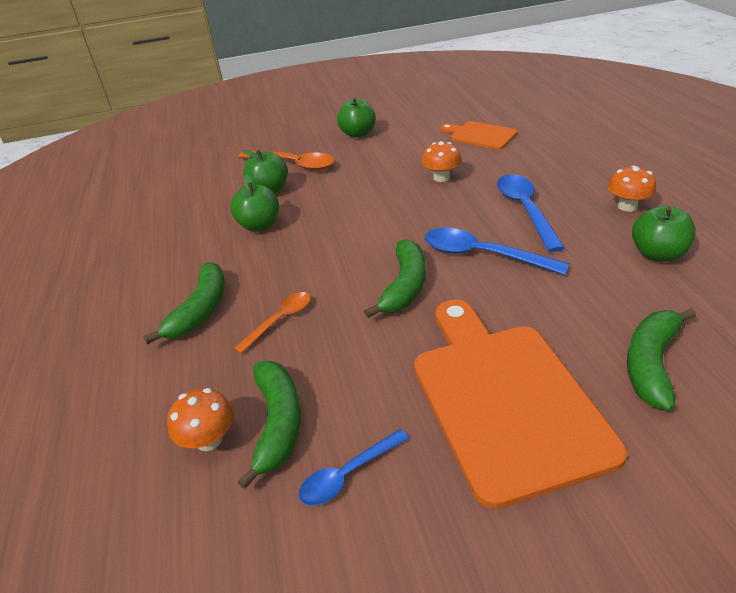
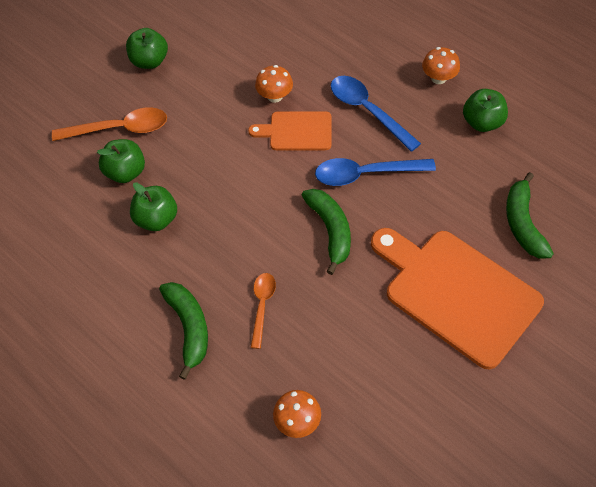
camera: 35 degrees left, 20 degrees up
green banana [237,361,301,489] -> none
blue spoon [299,429,409,506] -> none
orange cutting board [440,121,517,150] -> orange cutting board moved to [248,111,332,150]

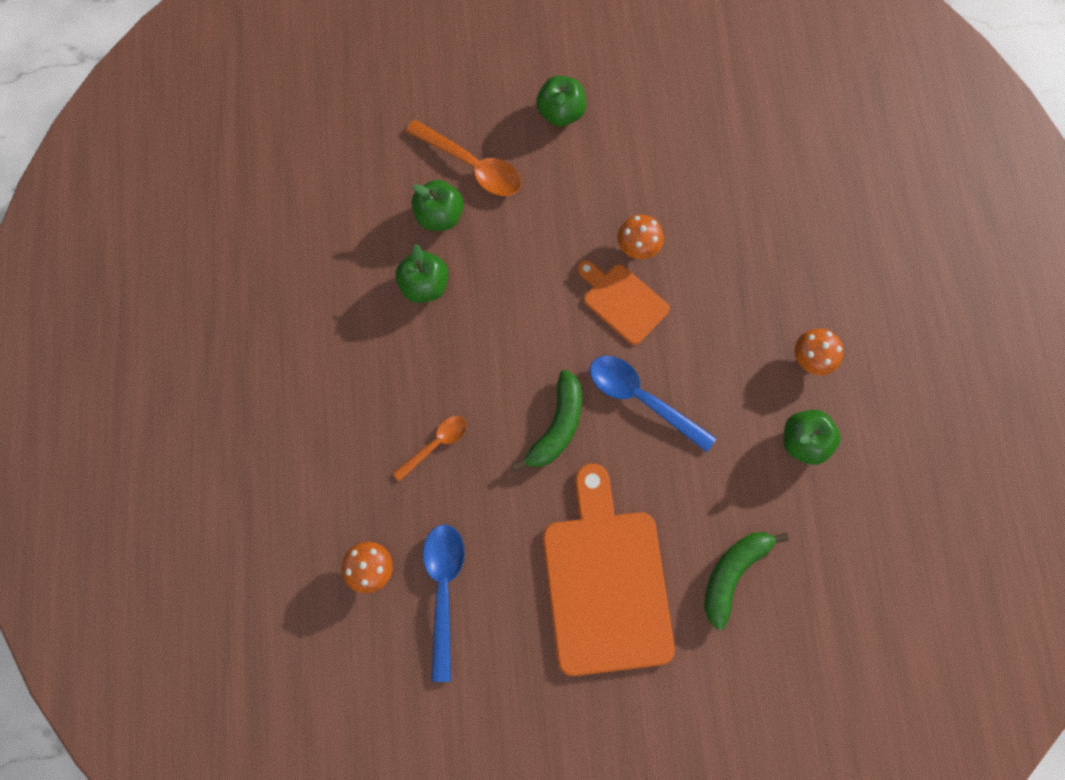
camera: 40 degrees right, 15 degrees up
green banana [159,282,208,380] -> none
blue spoon [331,76,421,152] -> blue spoon moved to [423,524,465,682]

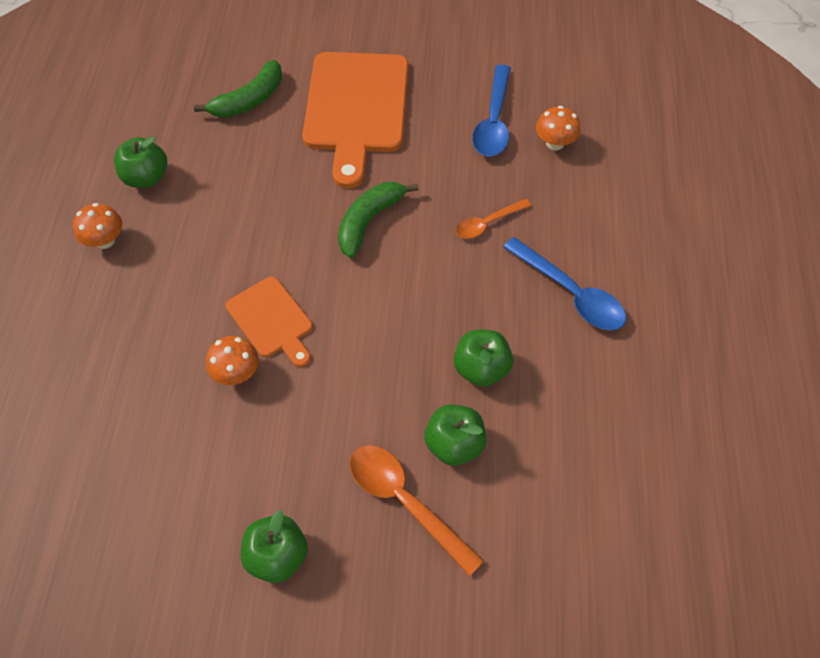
camera: 170 degrees left, 15 degrees down
blue spoon [590,356,716,452] -> blue spoon moved to [503,237,626,331]

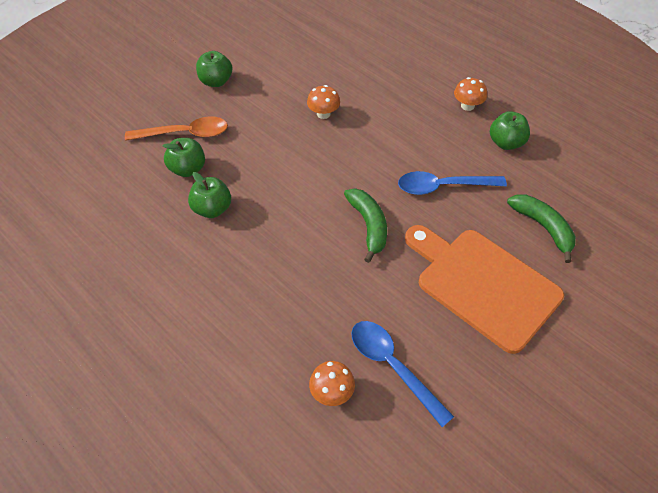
camera: 130 degrees right, 5 degrees down
green banana [194,60,282,118] -> green banana turned 150 degrees clockwise [507,194,576,263]
orange cutting board [226,276,312,367] -> none
orange spoon [456,199,531,239] -> none
blue spoon [503,237,626,331] -> blue spoon moved to [398,171,507,195]

